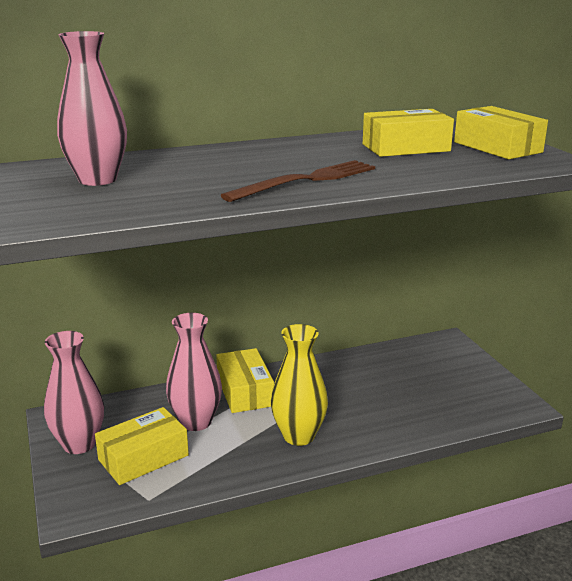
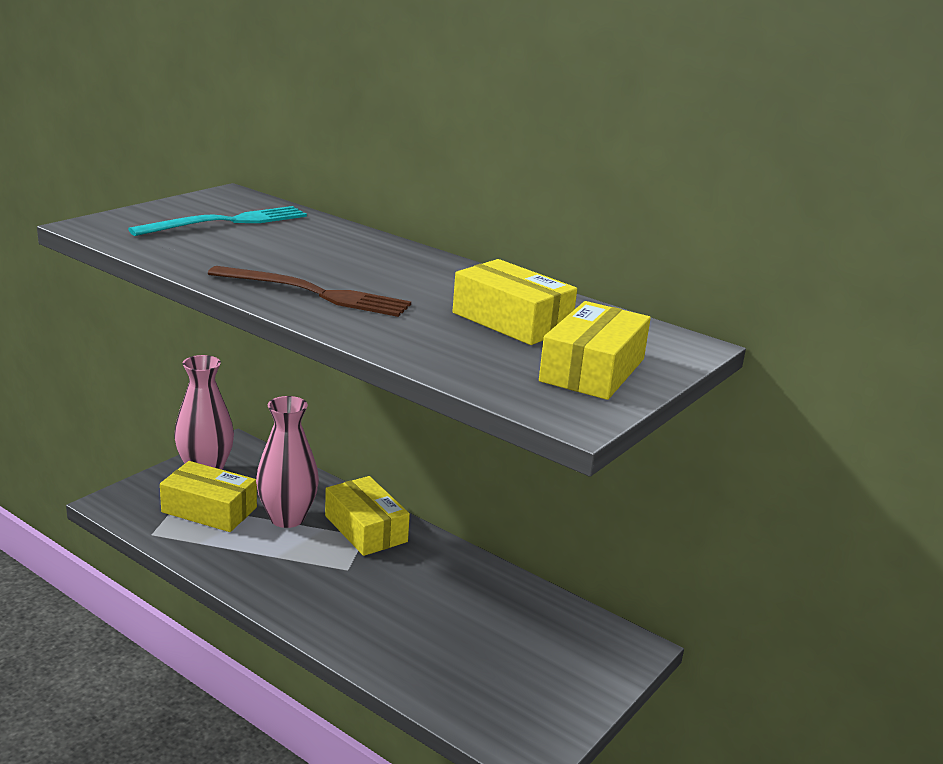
camera: 55 degrees right, 0 degrees up
pink vase [57,31,127,186] -> turquoise fork [128,206,307,236]
yellow box [216,348,274,413] -> yellow box turned 75 degrees counterclockwise [325,476,410,556]
yellow vase [271,324,328,446] -> none

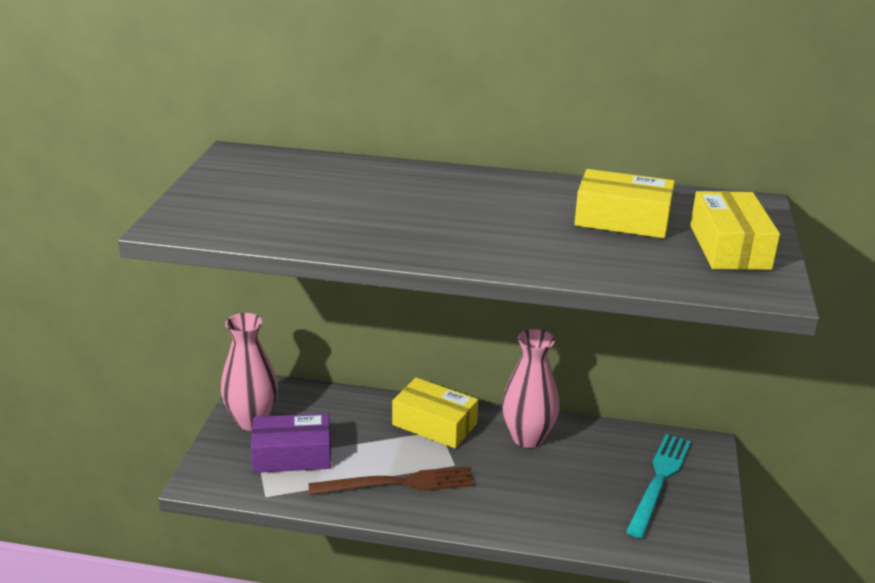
camera: 25 degrees left, 5 degrees up
turquoise fork [128,206,307,236] -> turquoise fork moved to [626,434,691,538]
yellow box [160,461,257,532] -> purple box [251,413,331,473]
brown fork [208,266,411,317] -> brown fork moved to [309,466,474,495]
pink vase [256,396,319,528] -> pink vase moved to [502,329,560,448]

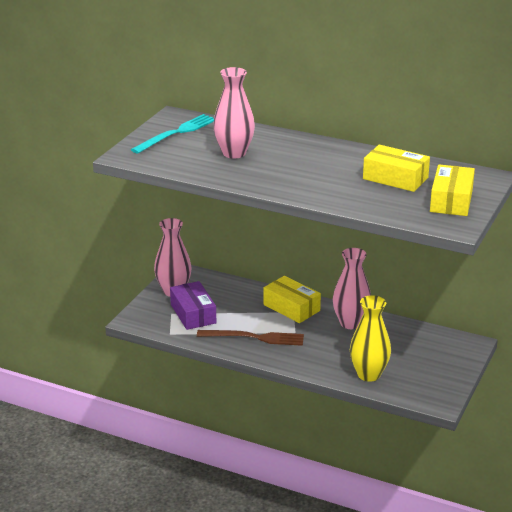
camera: 15 degrees right, 0 degrees up
purple box [251,413,331,473] -> purple box turned 60 degrees clockwise [170,281,216,330]
turquoise fork [626,434,691,538] -> turquoise fork moved to [131,114,214,154]
none -> pink vase [213,67,255,159]
none -> yellow vase [350,295,391,382]

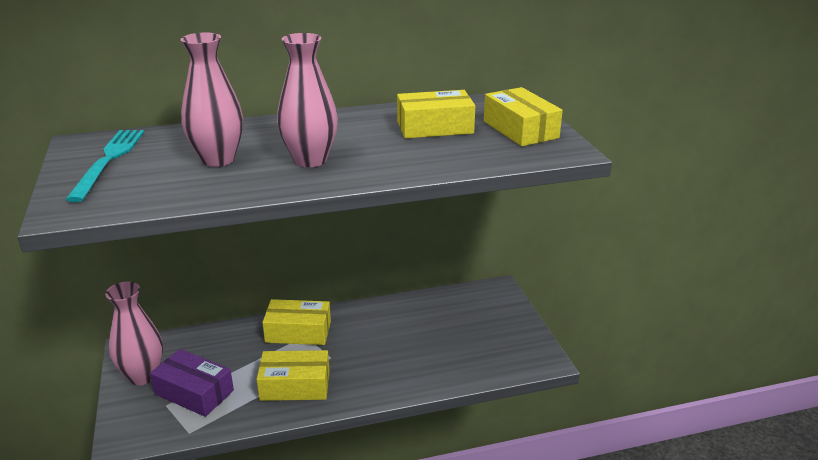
camera: 40 degrees left, 0 degrees up
brown fork [197,330,304,346] -> yellow box [256,350,330,401]
pink vase [333,248,371,329] -> pink vase moved to [277,33,338,167]
yellow vase [350,295,391,382] -> none

